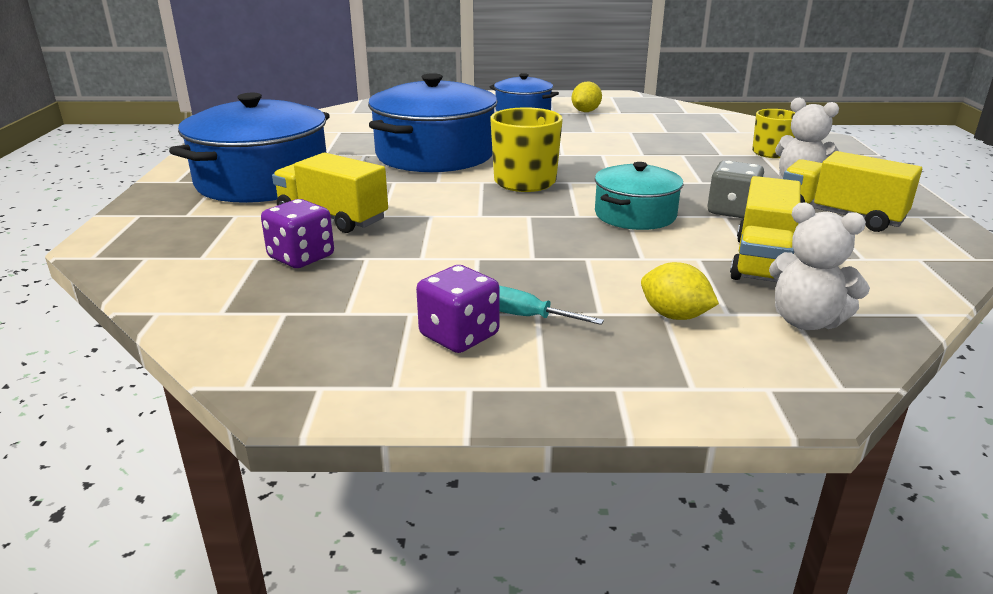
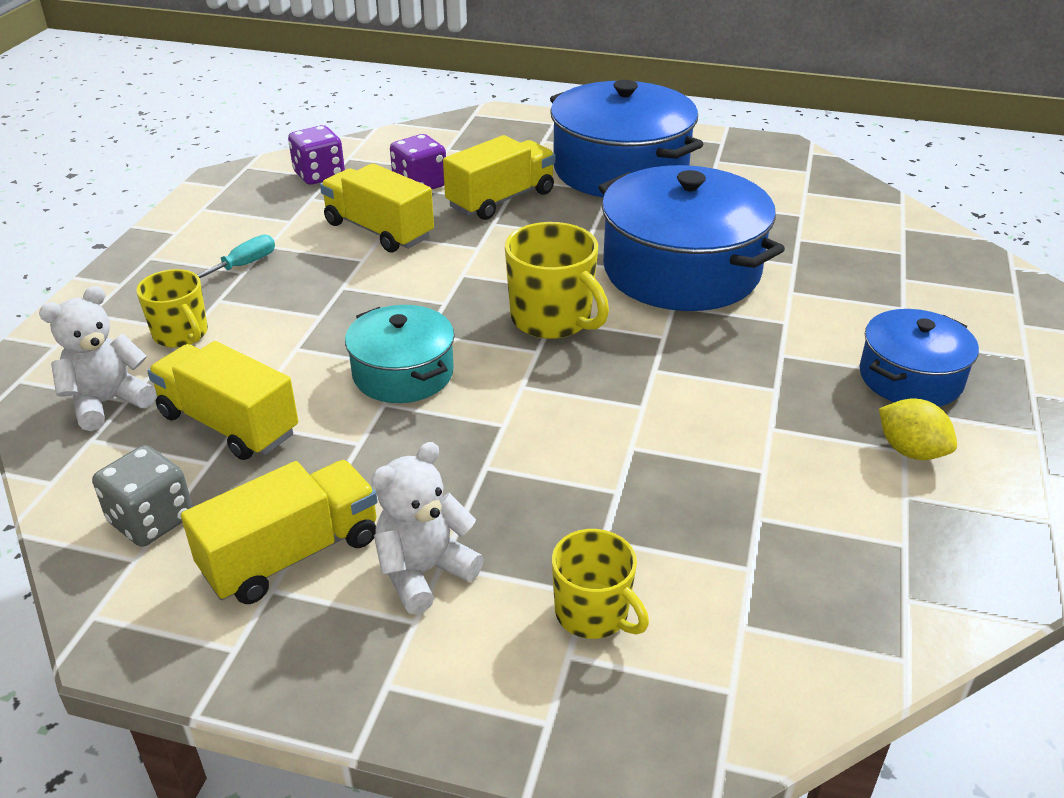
camera: 105 degrees right, 10 degrees up
purple dice [416,265,500,353] -> purple dice moved to [288,125,345,185]
yellow lemon [641,262,719,320] -> yellow mug [136,269,208,348]
grey dice [708,161,764,219] -> grey dice moved to [92,445,193,547]
none -> yellow truck [320,163,434,253]

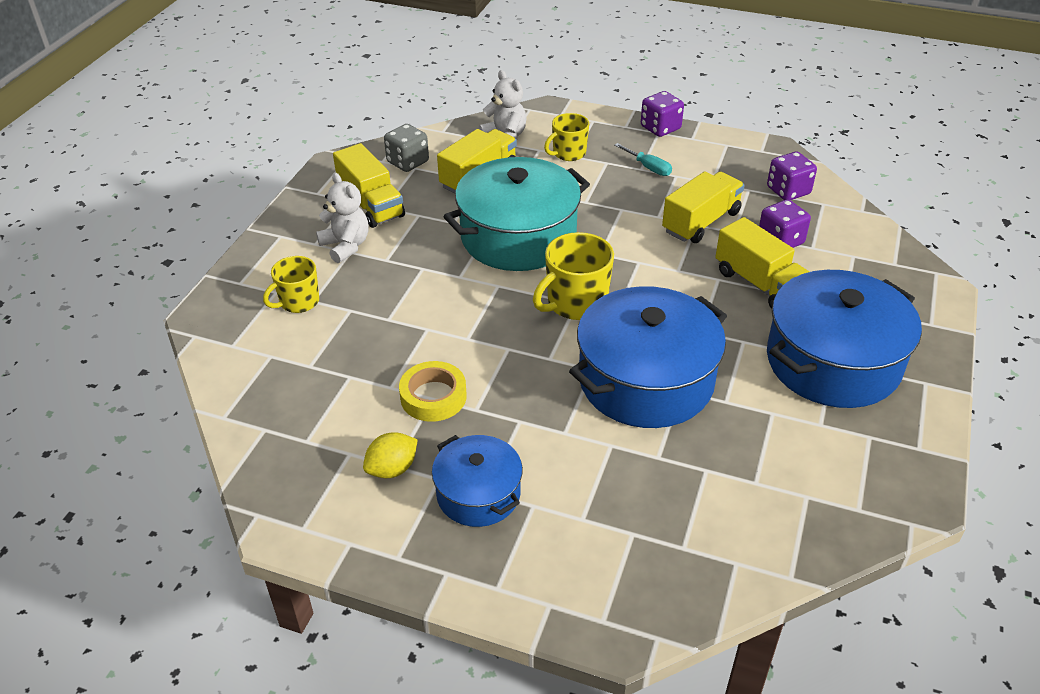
camera: 95 degrees right, 5 degrees up
turquoise pot [345,305,455,403] -> turquoise pot [443,157,590,271], size x1.78
none -> yellow tape [399,361,467,422]
none -> purple dice [641,91,684,137]

